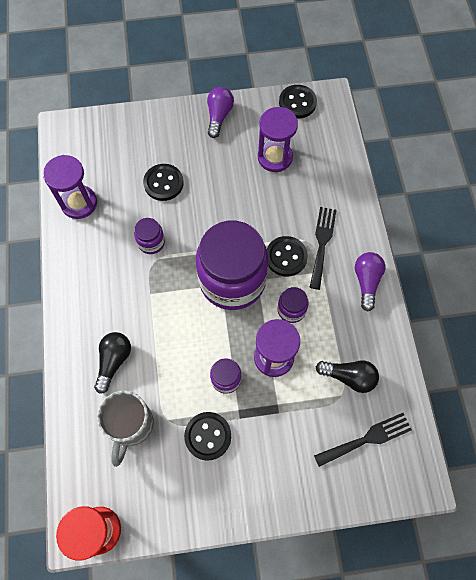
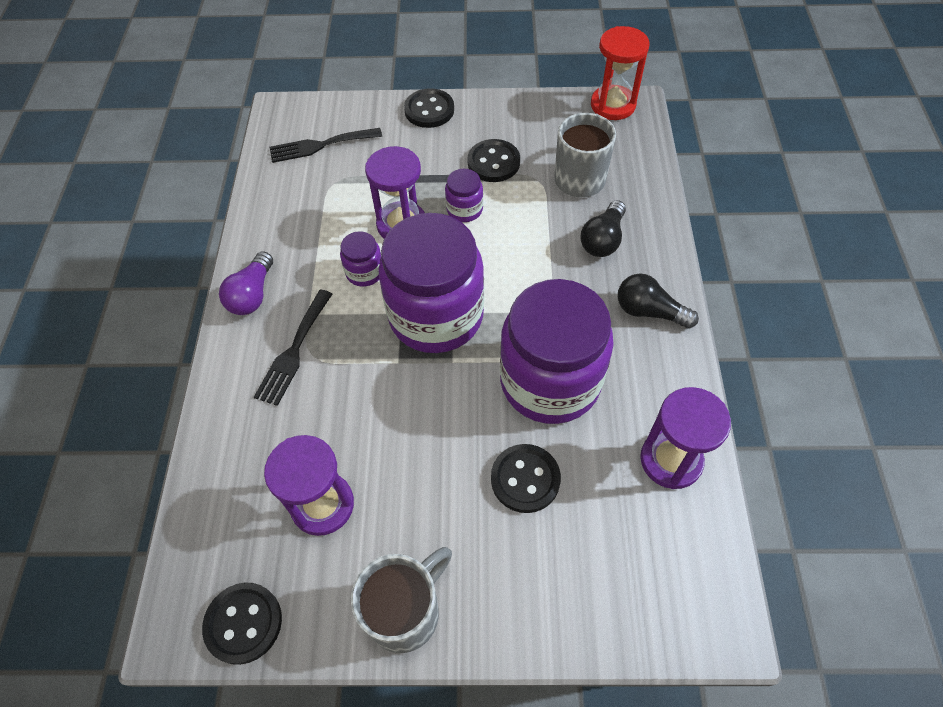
camera: 170 degrees left, 10 degrees down
purple jar [134,218,165,254] -> purple jar [500,279,614,424], size x2.37
purple light bulb [207,87,234,138] -> grey mug [351,547,452,653]
black button [267,236,308,276] -> black button moved to [404,88,454,128]
black light bulb [316,360,379,393] -> black light bulb moved to [618,274,699,329]

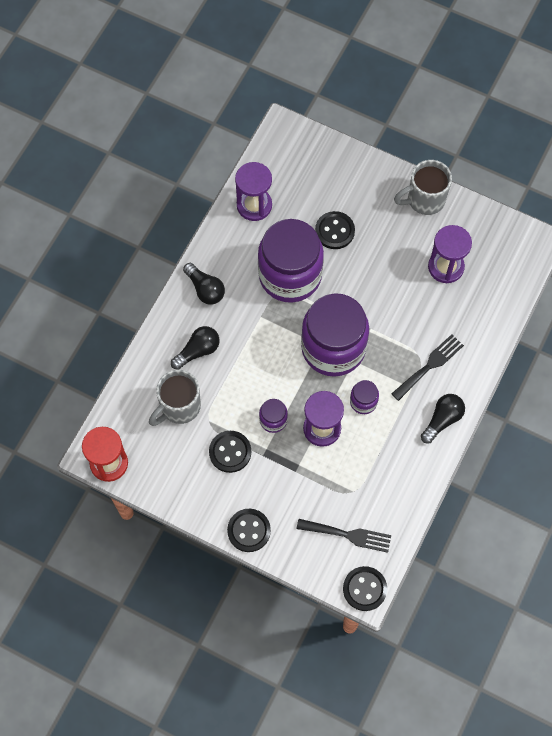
camera: 155 degrees left, 10 degrees up
black button [202,583,282,665] -> black button moved to [343,566,387,611]
purple light bulb [219,251,273,315] -> black light bulb [421,394,465,443]

